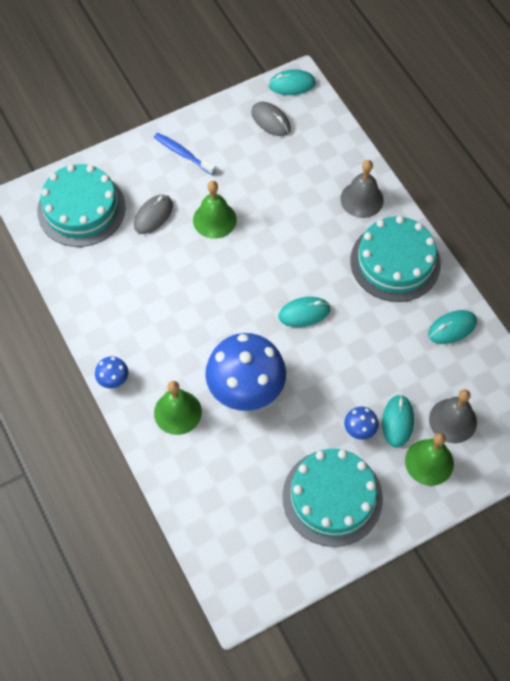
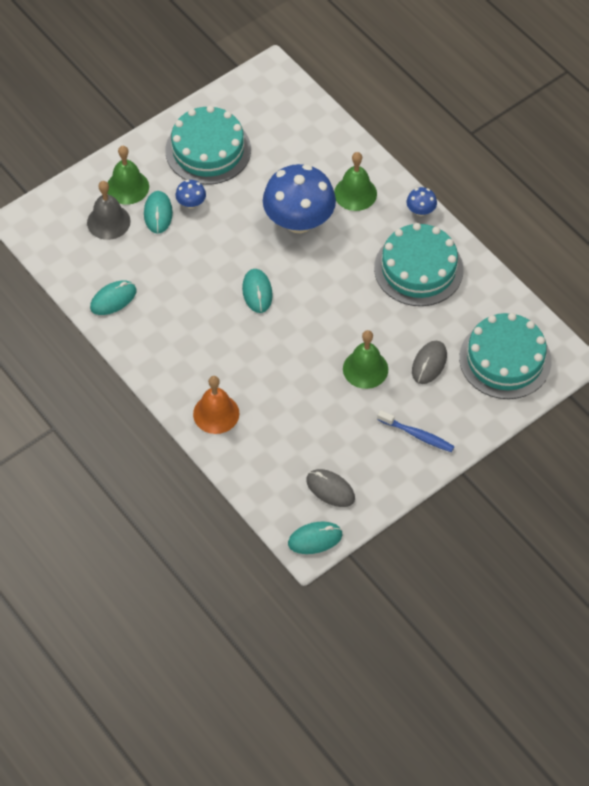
camera: 170 degrees right, 5 degrees down
turquoise mouse [278,297,330,327] -> turquoise mouse turned 75 degrees counterclockwise [242,269,273,313]
grey bell [340,160,384,218] -> orange bell [193,376,239,434]
turquoise cake [351,216,441,302] -> turquoise cake moved to [374,223,464,306]

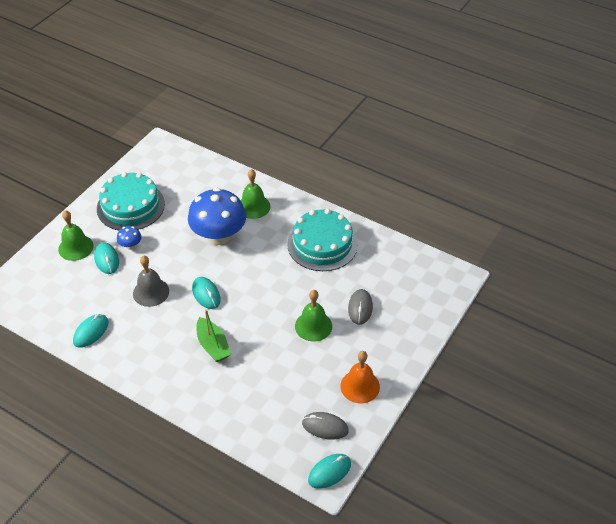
camera: 20 degrees left, 10 degrees down
grey bell [87,181,131,240] -> grey bell moved to [133,255,169,307]
orange bell [193,376,239,434] -> orange bell moved to [340,351,380,403]
blue toothbrush [377,410,455,452] -> none
blue mushroom [407,187,437,216] -> none
turquoise cake [459,313,552,399] -> none
none -> green boat [196,310,231,362]

